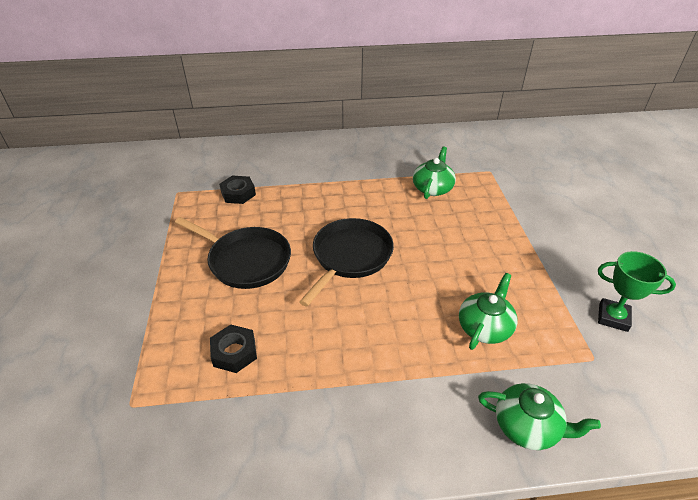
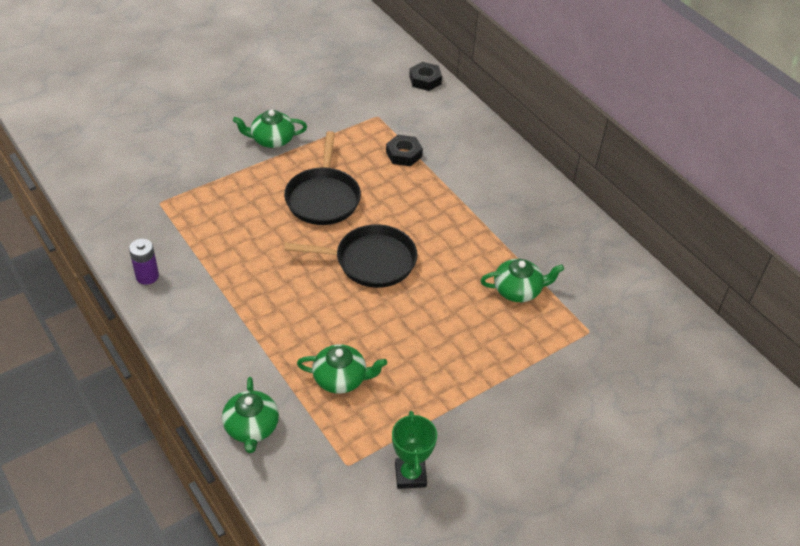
camera: 60 degrees right, 5 degrees up
black nut [210,325,257,373] -> black nut moved to [409,62,442,91]
none -> purple battery [129,239,159,285]
none -> green teapot [233,110,307,148]

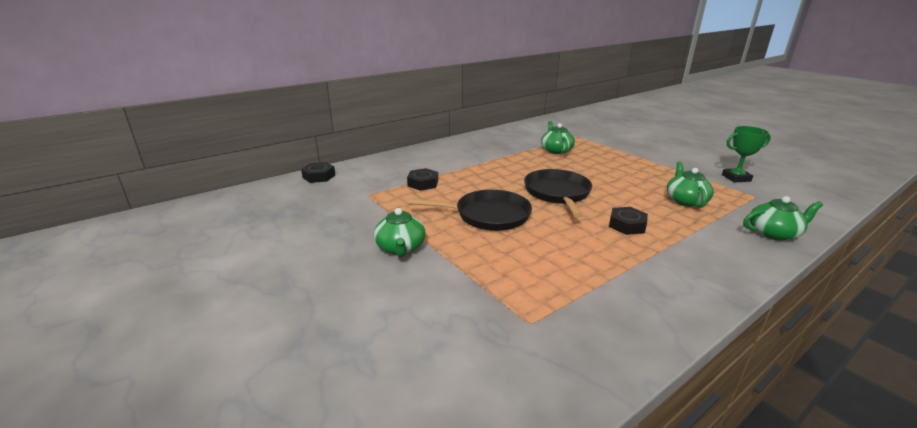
camera: 90 degrees left, 20 degrees down
purple battery [129,239,159,285] -> none
none -> black nut [609,207,648,235]

